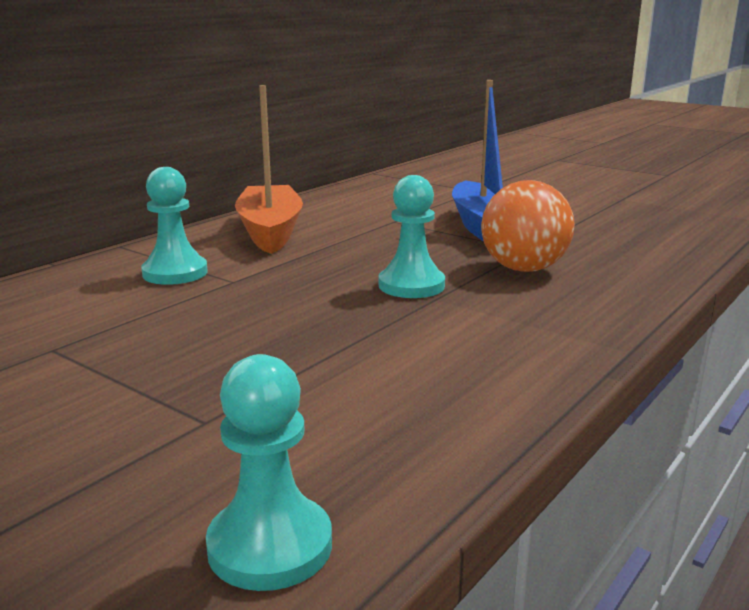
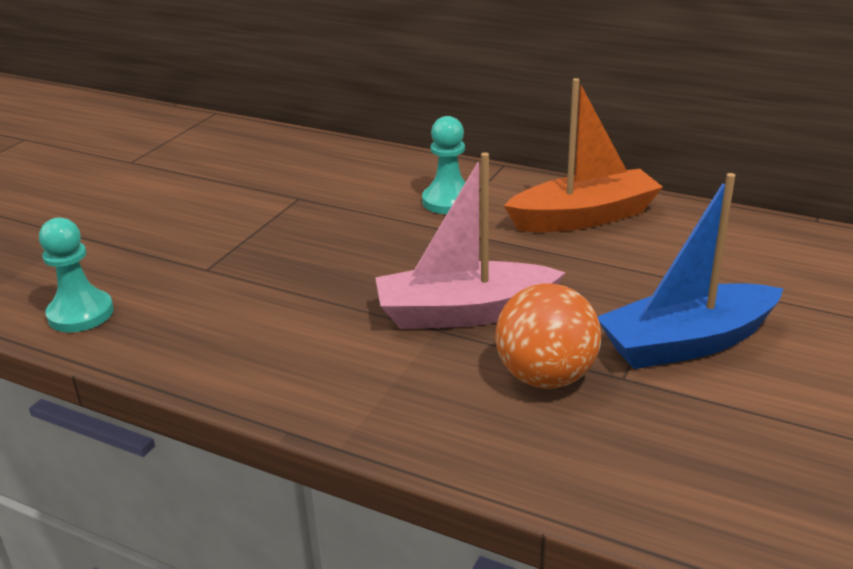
camera: 80 degrees right, 10 degrees up
turquoise pawn [379,175,445,298] -> pink boat [375,152,566,329]

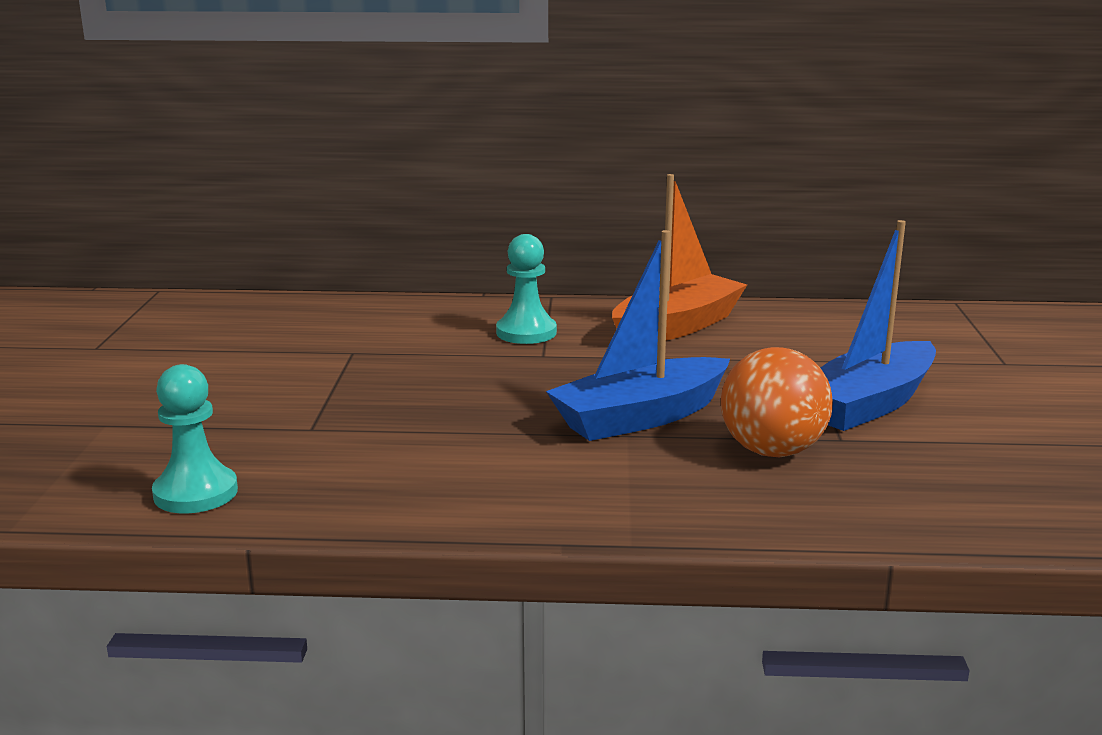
camera: 25 degrees left, 10 degrees down
pink boat [375,152,566,329] -> blue boat [546,230,730,441]

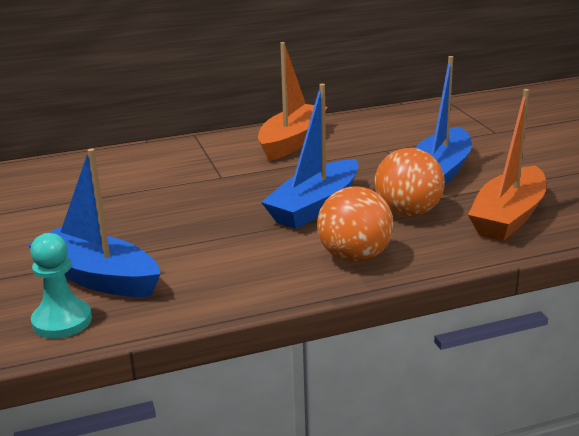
camera: 20 degrees left, 5 degrees up
turquoise pawn [496,234,557,344] -> none
none -> blue boat [28,149,160,297]
none -> orange ball [317,187,394,263]
none -> orange boat [468,89,546,241]

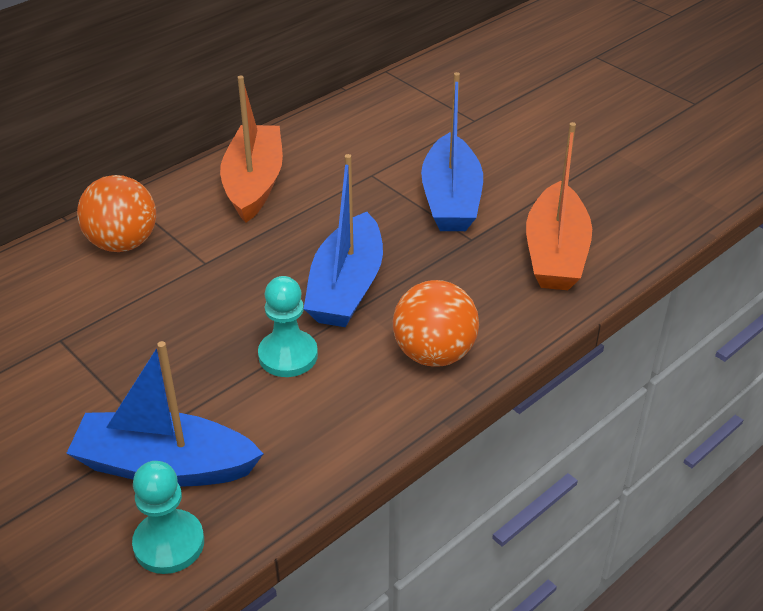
camera: 25 degrees left, 15 degrees up
orange ball [374,148,445,217] -> orange ball moved to [77,175,156,252]
none -> turquoise pawn [258,276,318,377]

